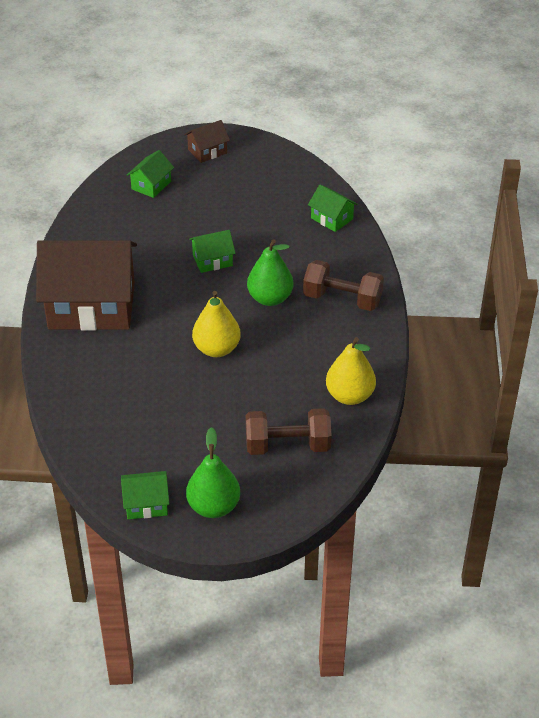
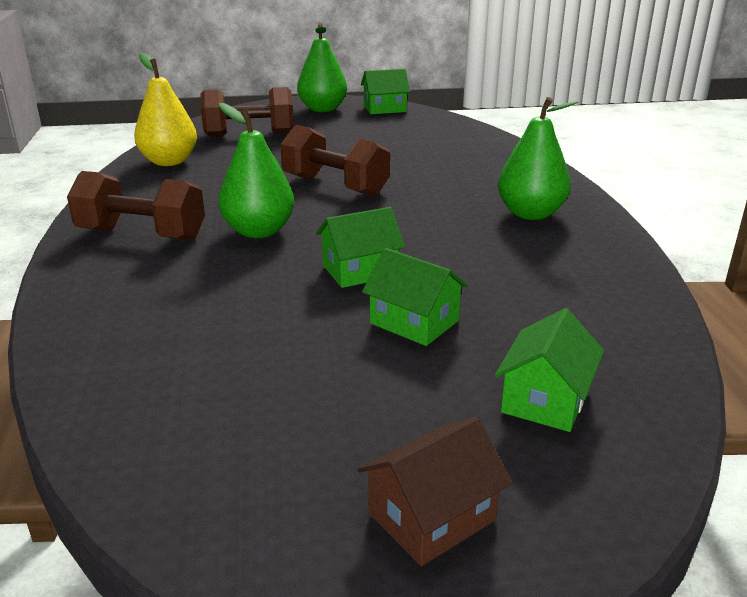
camera: 175 degrees right, 15 degrees down
brown house [36,240,137,331] -> green pear [498,97,579,220]
yellow pear [192,291,241,357] -> brown dumbbell [280,125,390,196]
green house [308,184,358,232] -> green house moved to [362,248,468,346]

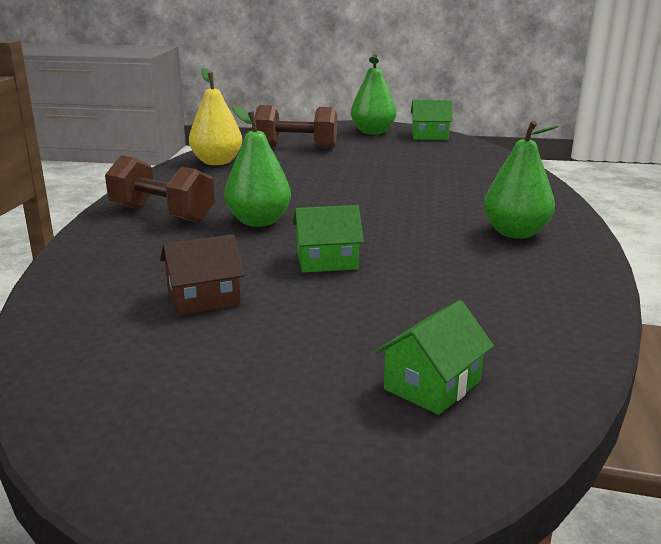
camera: 15 degrees right, 5 degrees down
brown dumbbell [280,125,390,196] -> none
brown house [358,417,512,566] -> brown house moved to [160,234,245,316]
green house [362,248,468,346] -> none

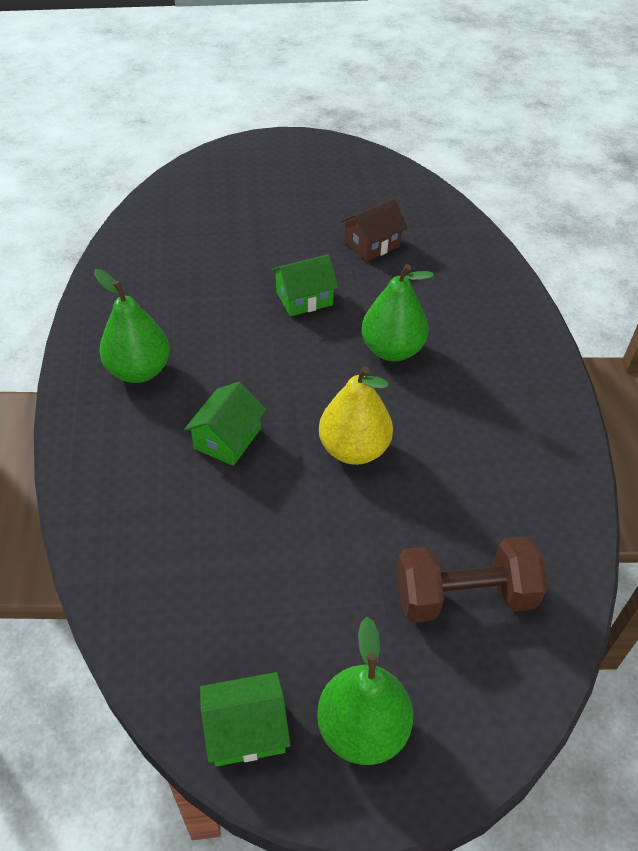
camera: 165 degrees right, 25 degrees up
brown dumbbell [105,155,215,223] -> none
yellow pear [189,68,242,165] -> yellow pear moved to [319,366,393,465]
green house [376,300,494,415] -> green house moved to [184,382,266,466]

